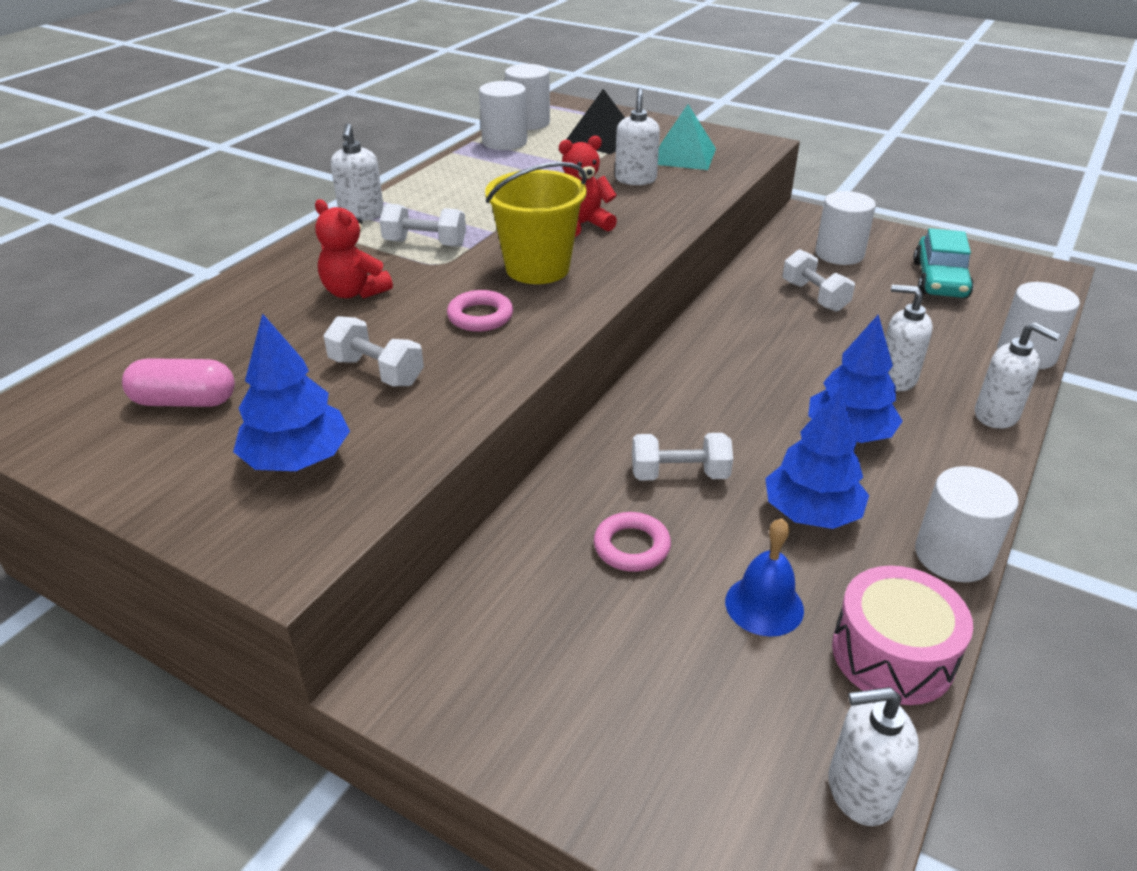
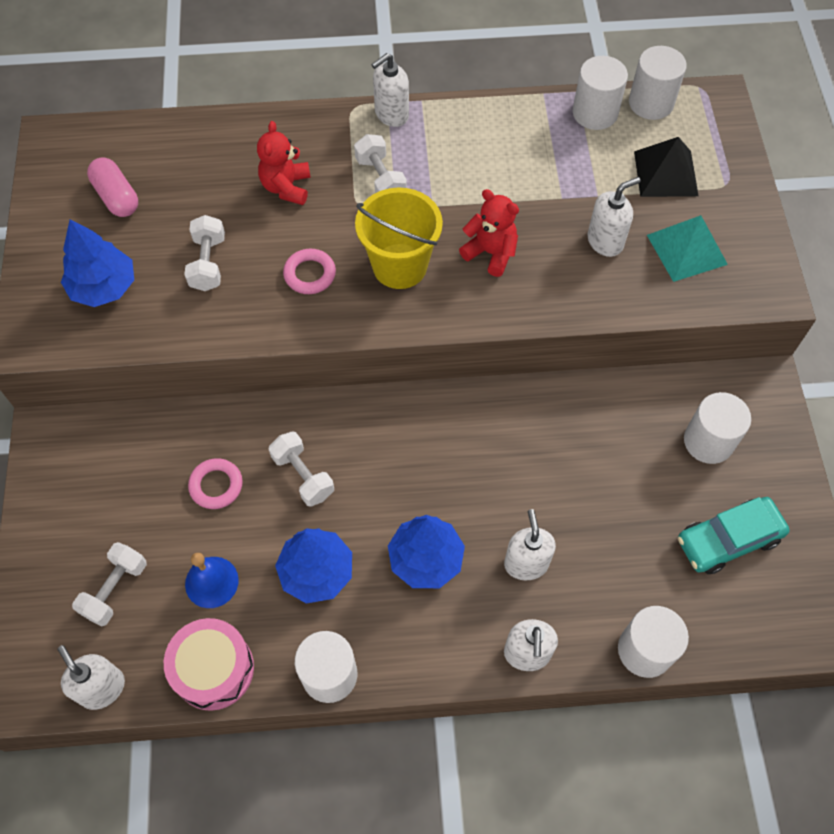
camera: 55 degrees right, 25 degrees up
white dumbbell [783,249,855,312] -> white dumbbell moved to [72,542,147,626]

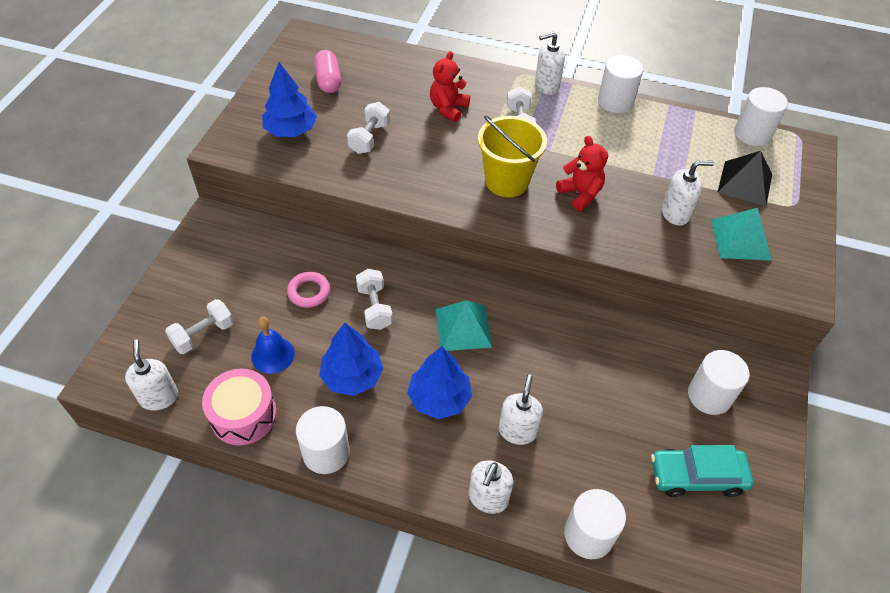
camera: 20 degrees right, 10 degrees down
pink ring [283,249,336,294] -> none
white cylinder [573,56,628,130] -> white cylinder moved to [598,55,643,113]
none -> turquoise pyramid [436,300,492,351]

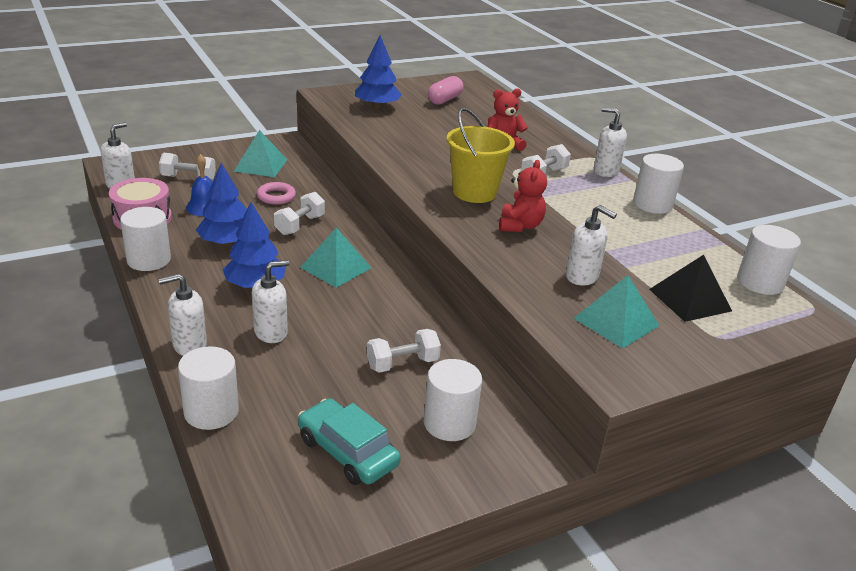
camera: 45 degrees right, 20 degrees down
white dumbbell [347,102,390,154] -> white dumbbell moved to [367,329,441,373]
none -> turquoise pyramid [234,130,287,177]

